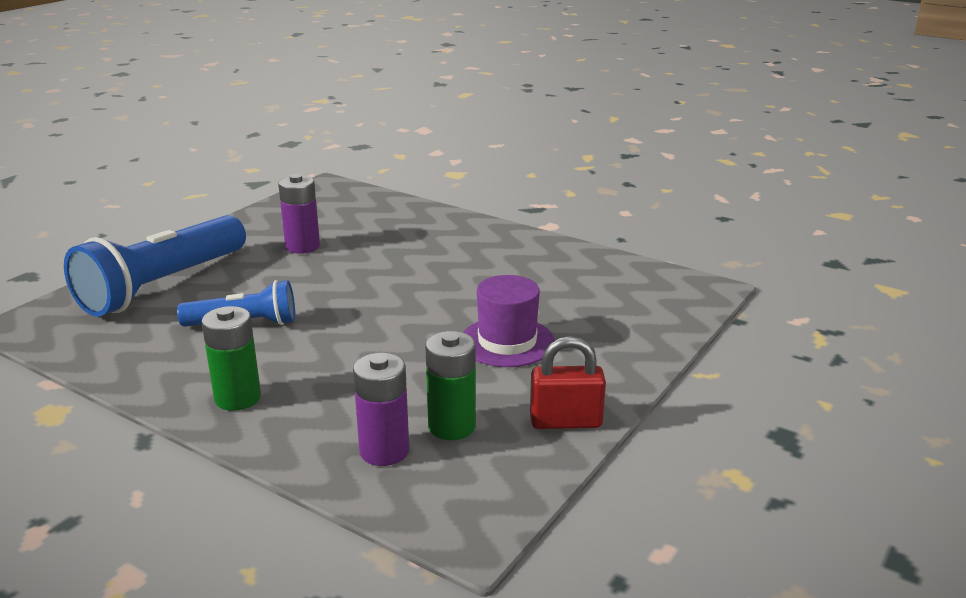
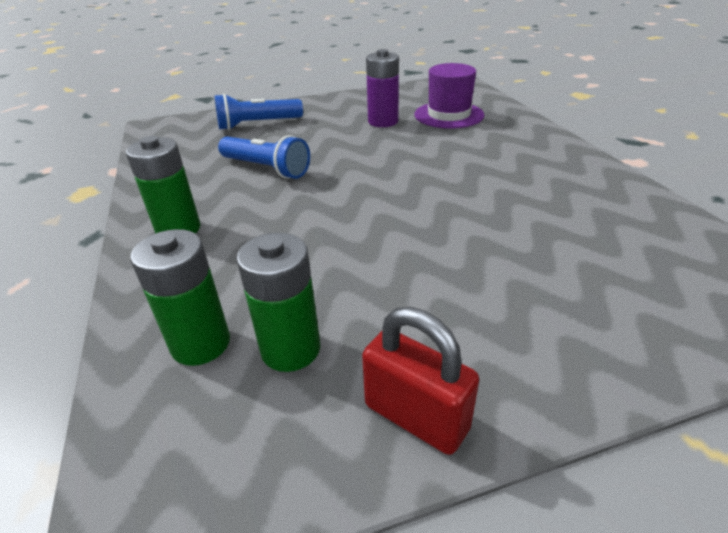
camera: 40 degrees right, 10 degrees up
blue flashlight [64,215,246,317] -> blue flashlight [215,94,303,130], size x0.57
purple battery [353,353,409,466] -> green battery [130,229,230,366]
purple hat [463,275,555,367] -> purple hat moved to [415,63,484,129]

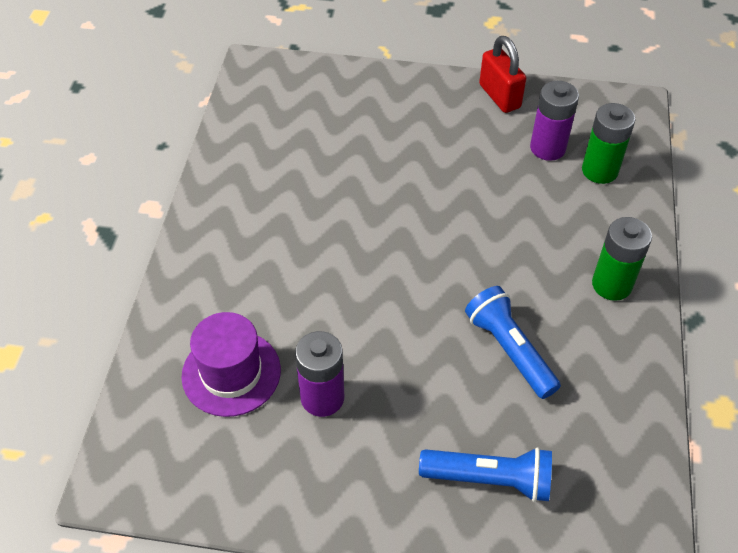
camera: 155 degrees left, 15 degrees up
green battery [237,233,320,372] -> purple battery [530,81,579,161]

